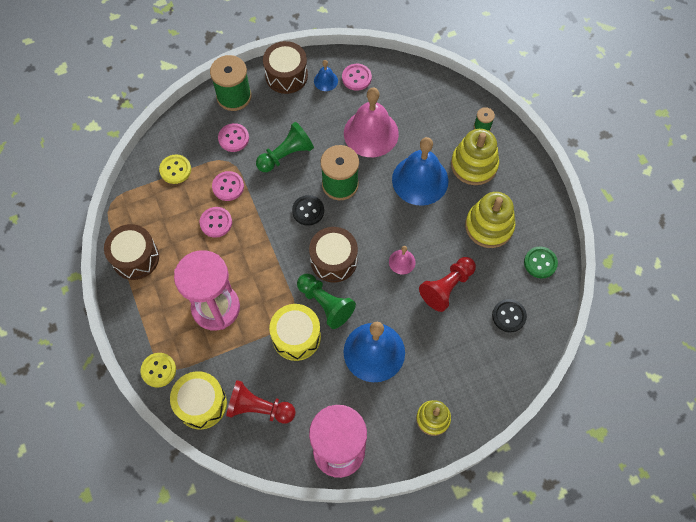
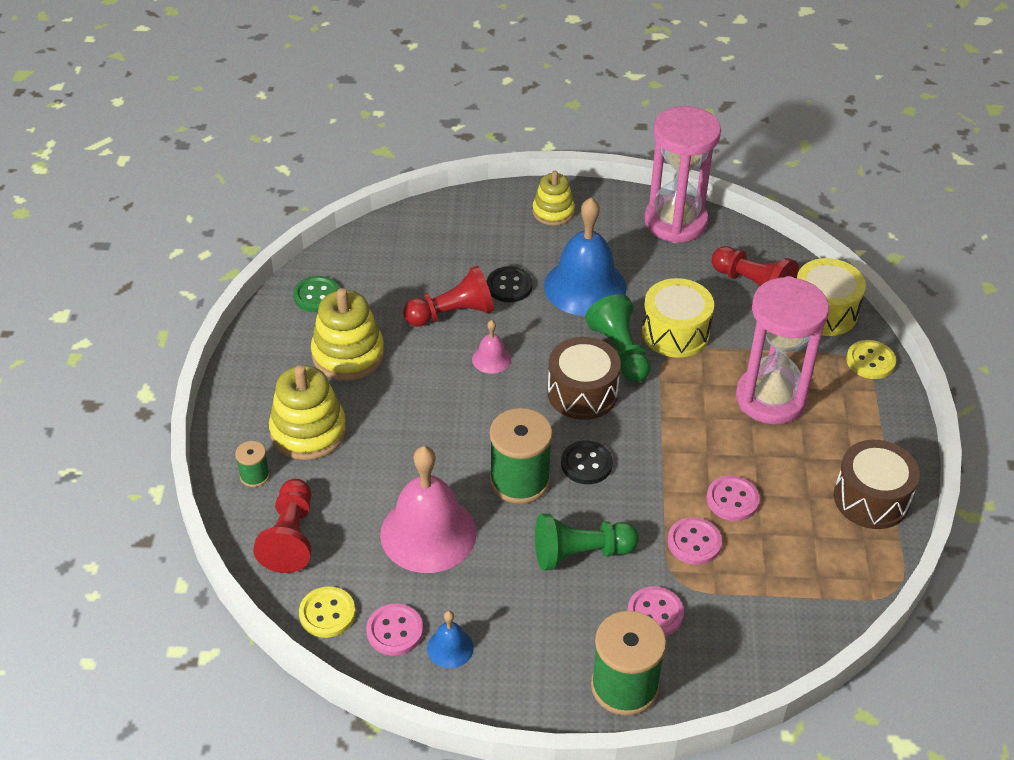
camera: 155 degrees left, 20 degrees down
yellow button [159,154,191,184] -> yellow button moved to [299,586,355,638]
brown drum [263,41,308,94] -> none
blue bell [392,137,448,206] -> none
black button [492,299,527,332] -> black button moved to [487,266,533,302]
none -> red pawn [253,479,311,573]

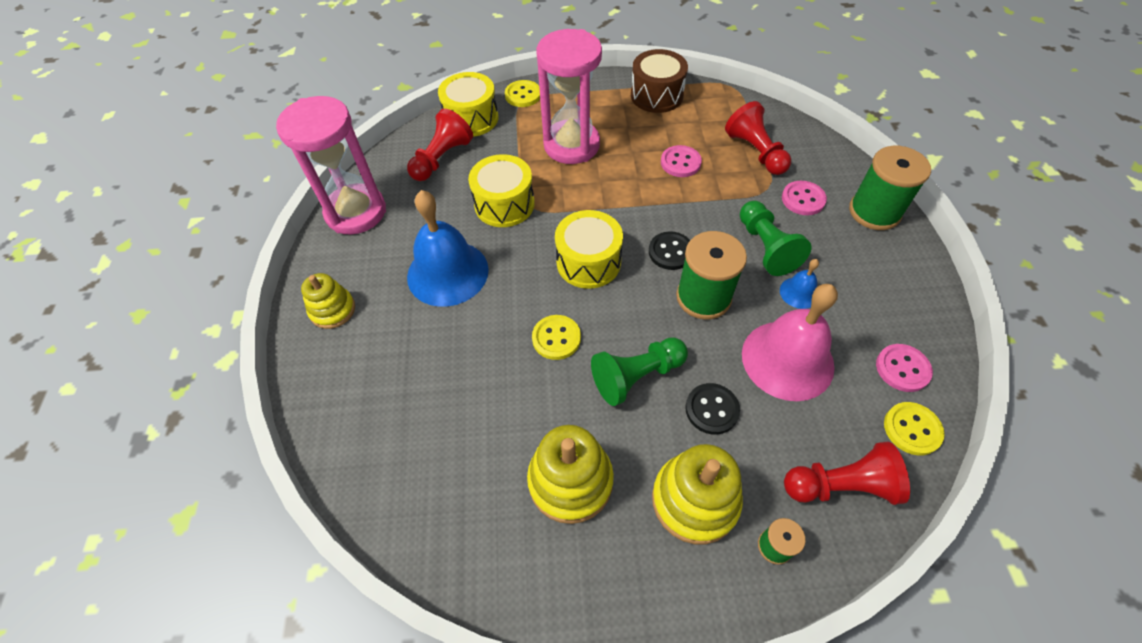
camera: 95 degrees left, 10 degrees up
green button [293,276,340,312] -> none
red pawn [403,265,494,327] -> red pawn moved to [725,101,791,175]
blue bell [427,611,474,668] -> blue bell moved to [780,259,819,309]
pink bell [472,320,511,374] -> yellow button [532,315,581,360]
black button [487,266,533,302] -> black button moved to [685,383,740,435]
brown drum [548,337,621,420] -> yellow drum [555,210,623,289]
green pawn [585,294,651,382] -> green pawn moved to [591,337,688,406]
pink button [668,517,722,565] -> none

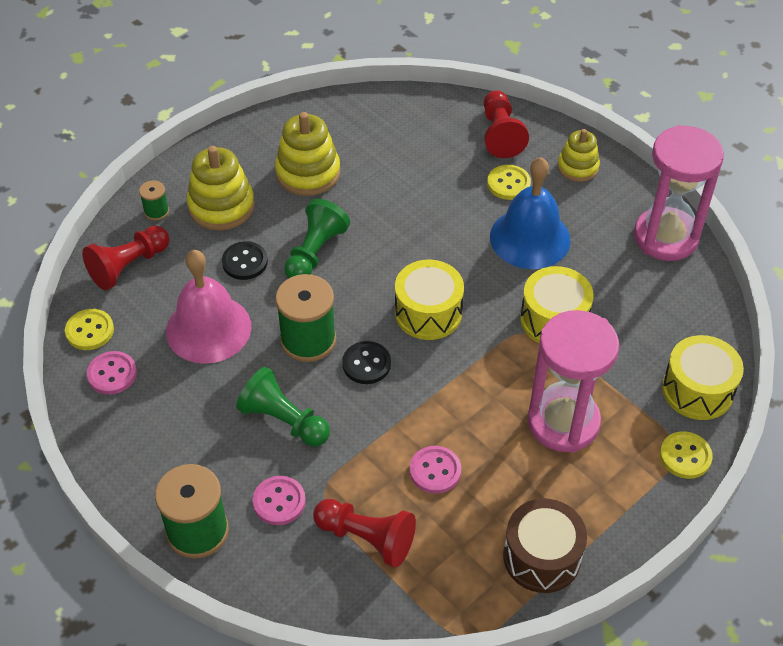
camera: 140 degrees right, 5 degrees down
red pawn [407,109,473,181] -> red pawn moved to [484,90,529,158]
yellow button [532,315,581,360] -> yellow button moved to [487,165,531,200]
blue bell [780,259,819,309] -> none

